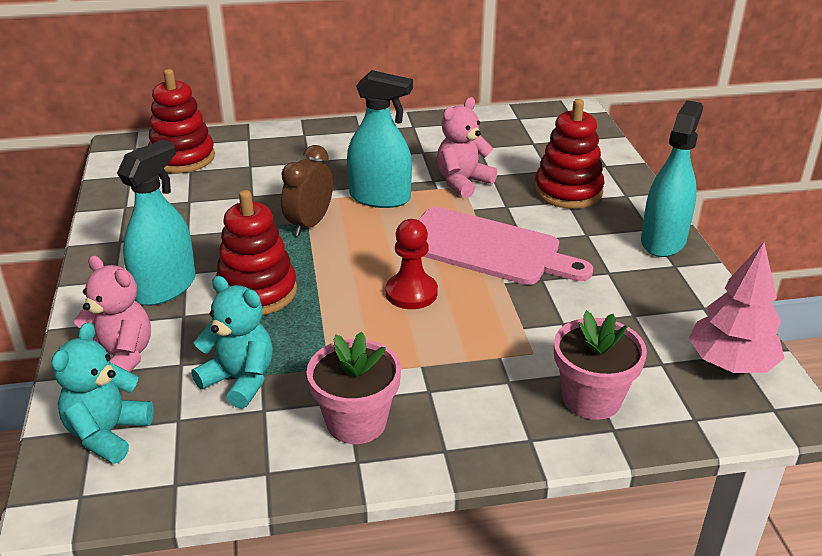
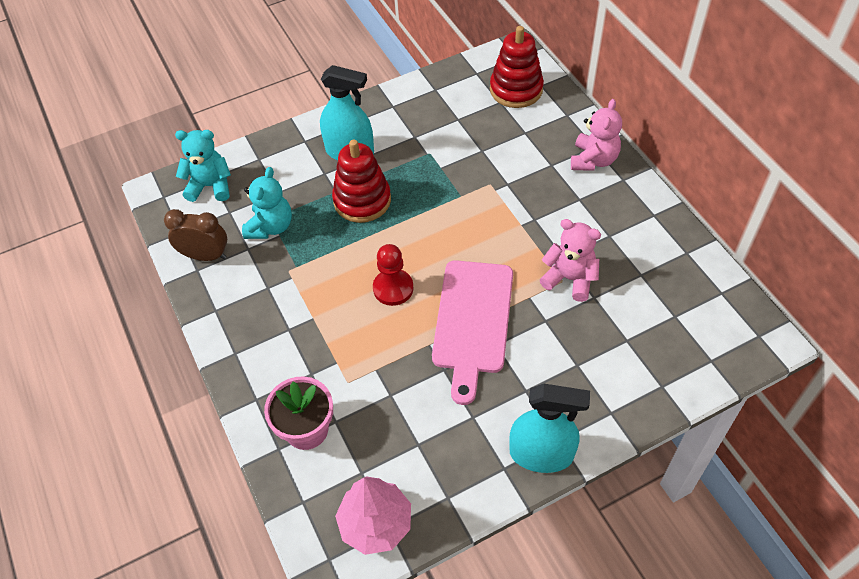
camera: 75 degrees right, 20 degrees up
pink teddy bear [73,255,151,372] -> pink teddy bear moved to [571,99,622,171]
brown clock [281,145,333,236] -> brown clock moved to [164,209,227,261]
pink flower pot [307,332,401,444] -> none
turquoise spray bottle [347,70,413,208] -> none
red stacking toy [534,99,604,209] -> none

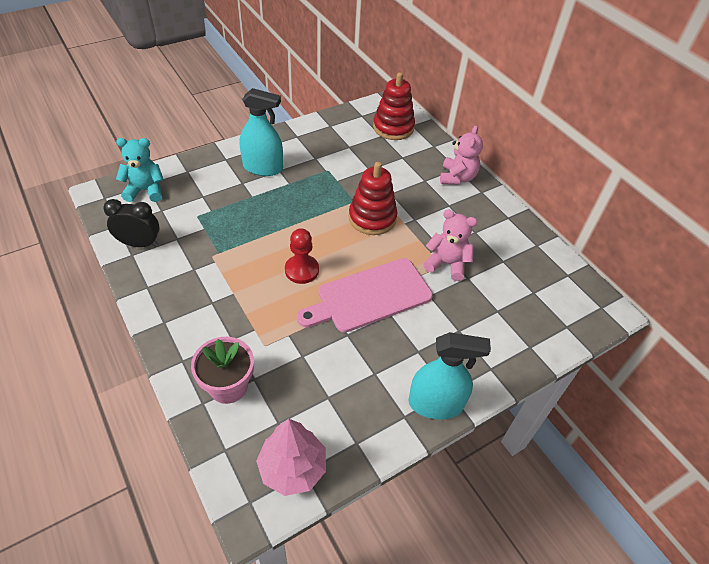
camera: 10 degrees left, 5 degrees down
brown clock [164,209,227,261] -> black clock [103,199,159,247]
turquoise teddy bear [242,167,292,239] -> none
red stacking toy [332,140,391,223] -> red stacking toy moved to [349,162,397,235]
pink cutting board [432,260,513,405] -> pink cutting board turned 60 degrees clockwise [297,258,433,332]

